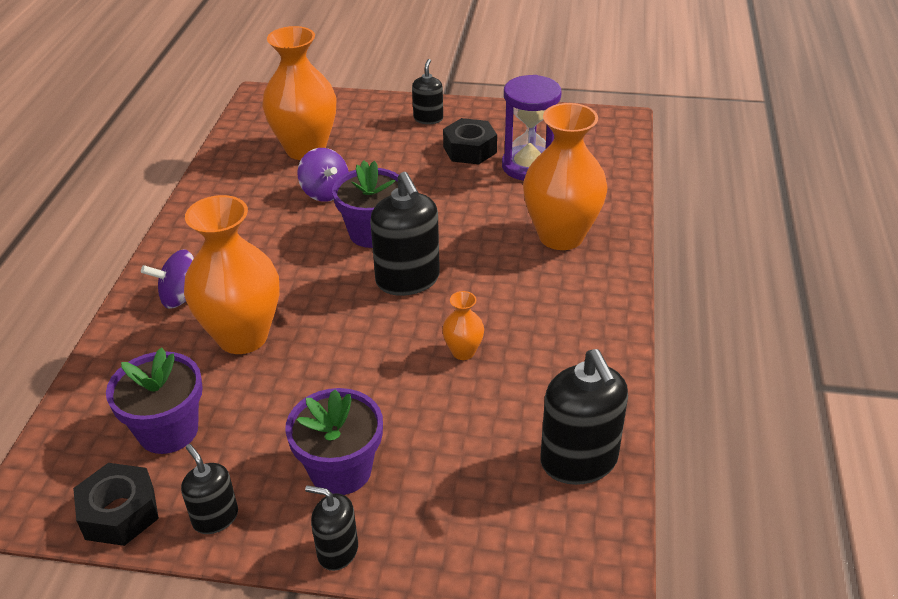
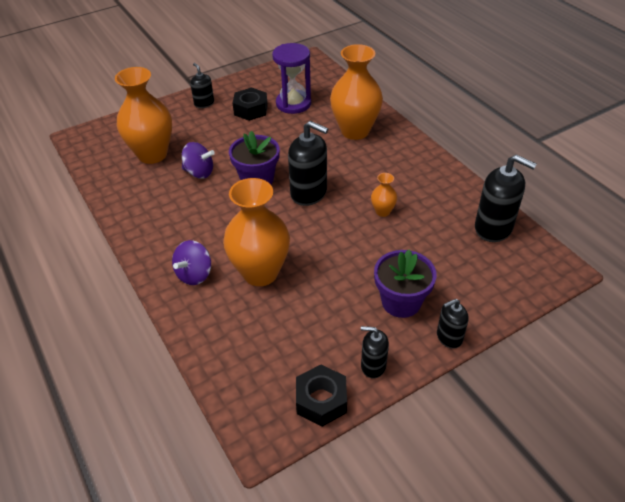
camera: 40 degrees left, 5 degrees up
purple flower pot [106,347,203,454] -> none

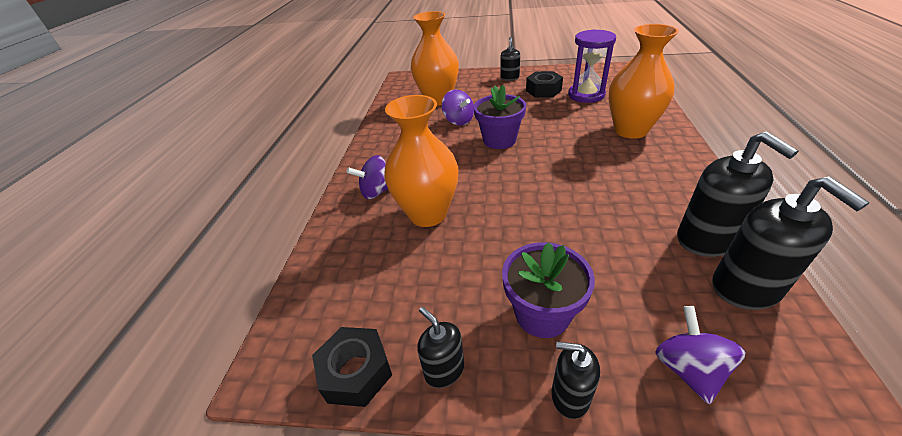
camera: 40 degrees right, 5 degrees down
black soap dispenser [288,121,328,206] -> black soap dispenser moved to [677,132,799,257]
orange vase [371,173,397,217] -> none
none -> purple spinning top [655,306,746,404]

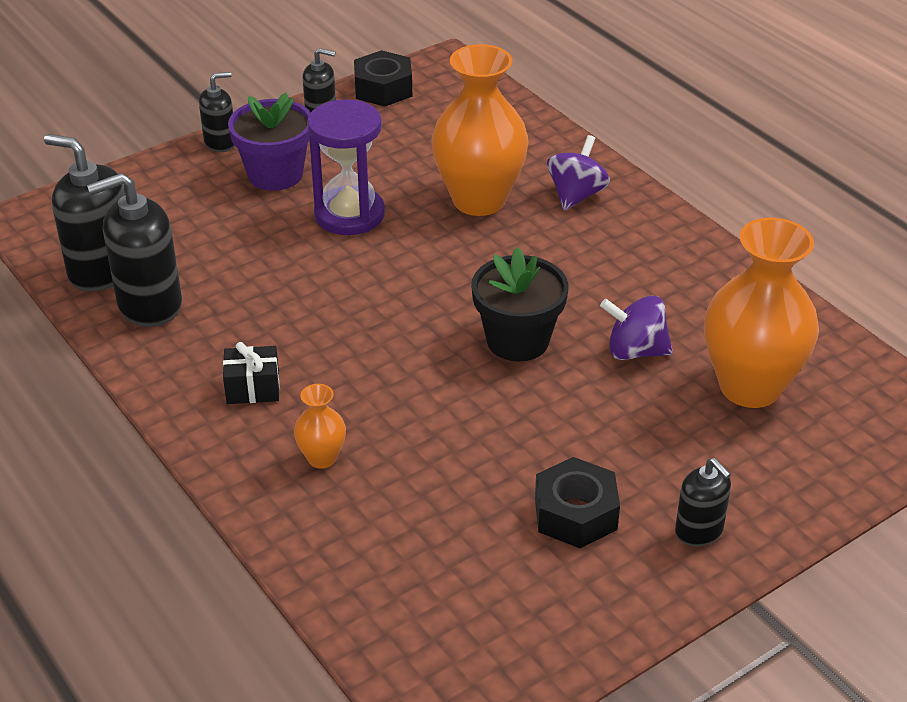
camera: 135 degrees right, 0 degrees up
purple flower pot [474,85,526,149] -> black flower pot [471,247,569,362]
purple hourglass [568,29,616,103] -> purple hourglass moved to [307,99,385,235]
orange vase [609,24,679,139] -> orange vase [294,384,346,469], size x0.45
purple spinning top [655,306,746,404] -> none
black soap dispenser [677,132,799,257] -> black soap dispenser turned 45 degrees counterclockwise [87,173,182,327]
none -> black gift [223,342,280,404]

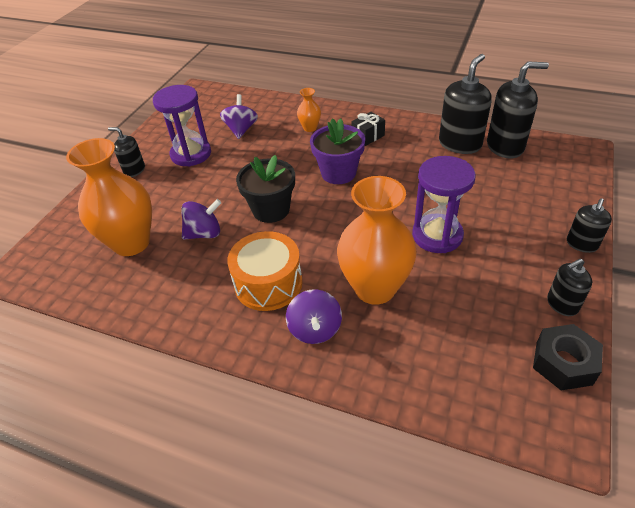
camera: 150 degrees right, 5 degrees up
purple flower pot [228,93,311,191] -> purple flower pot moved to [310,118,365,184]
black nut [535,457,620,548] -> purple hourglass [153,85,211,167]
none -> purple spinning top [220,94,258,139]
none -> orange drum [227,231,303,311]

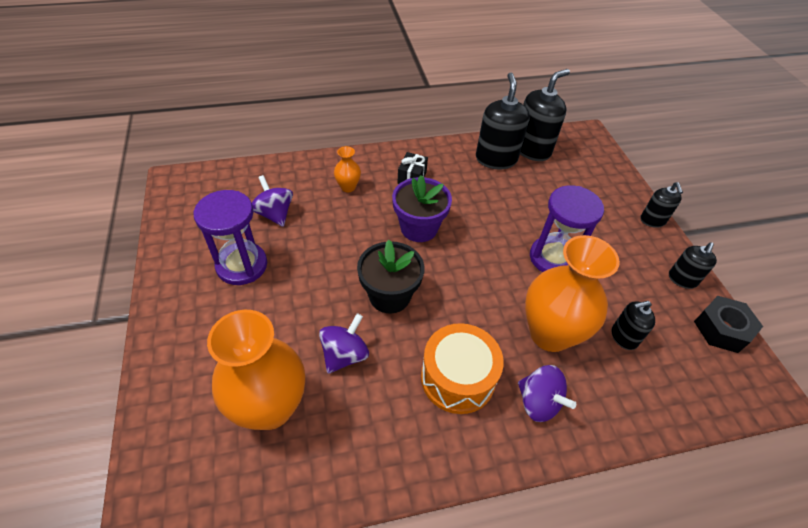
camera: 40 degrees left, 5 degrees up
black soap dispenser [108,127,145,177] -> black soap dispenser moved to [612,301,655,350]

